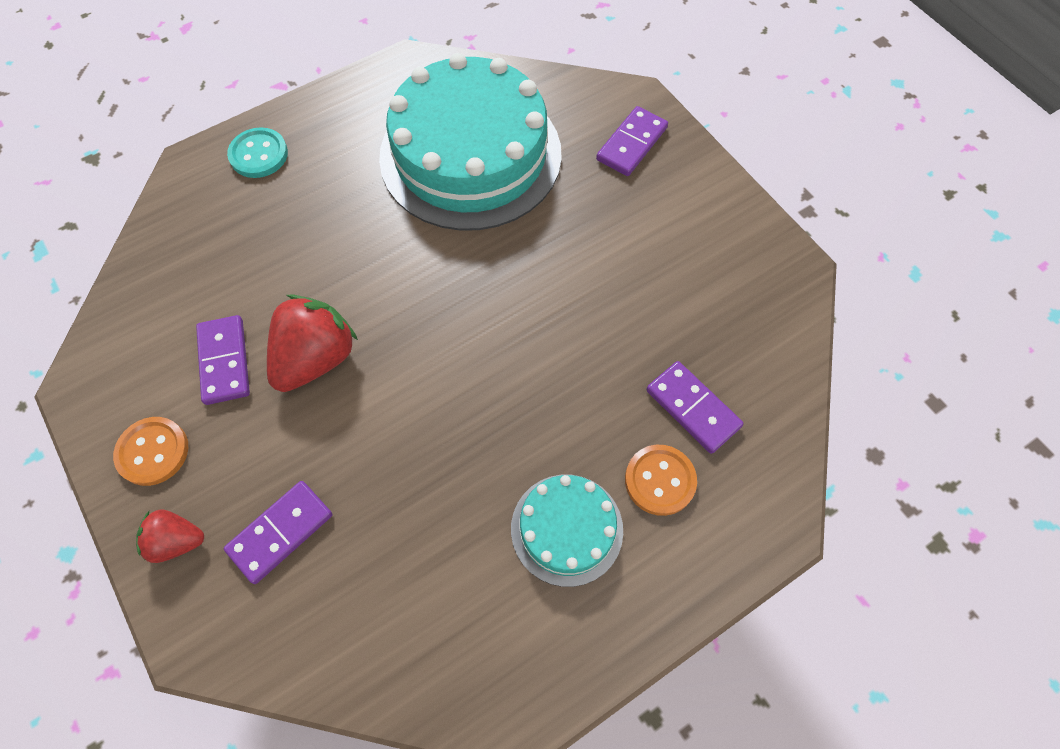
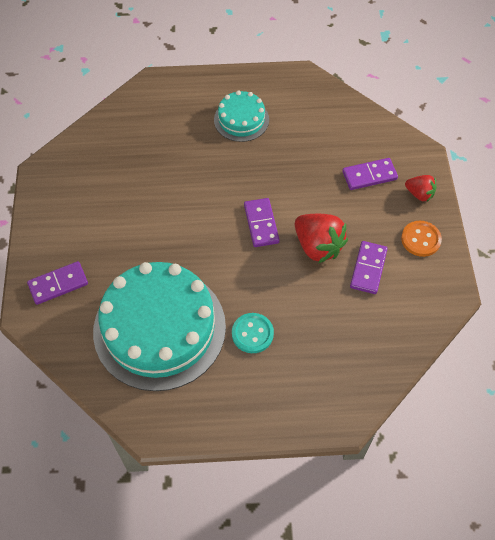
camera: 150 degrees left, 5 degrees down
turquoise button [227,127,288,178] -> turquoise button moved to [232,313,274,353]
red strawberry [267,294,358,392] -> red strawberry turned 105 degrees counterclockwise [295,214,348,263]
orange button [625,445,697,516] -> none
purple domino [646,361,744,454] -> purple domino moved to [244,198,280,247]

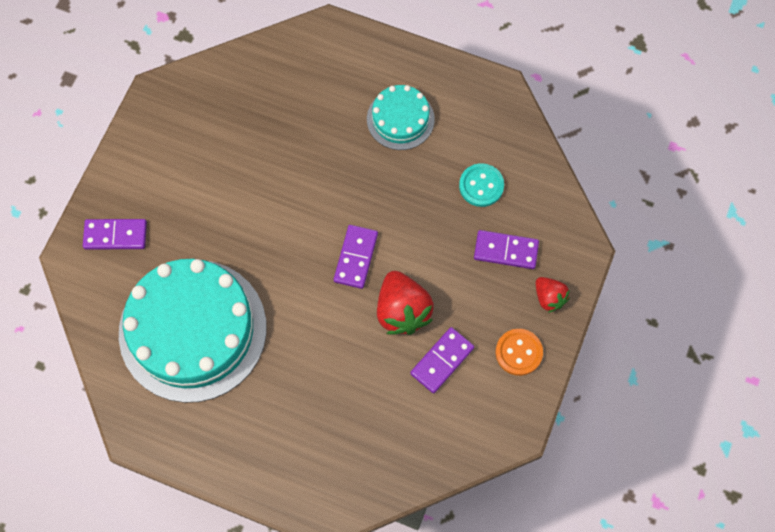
camera: 25 degrees right, 10 degrees up
turquoise button [232,313,274,353] -> turquoise button moved to [459,163,504,207]

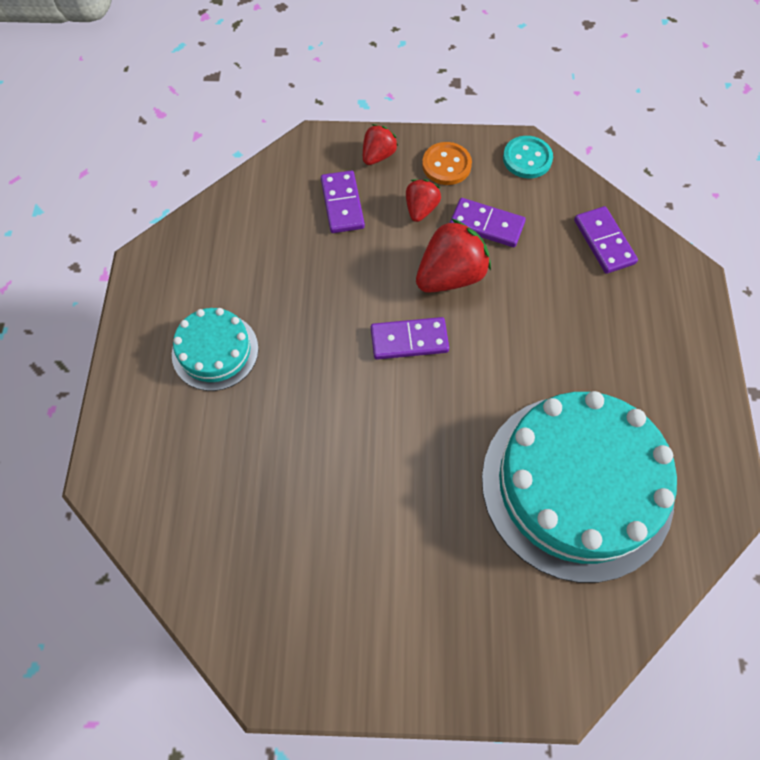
camera: 110 degrees left, 5 degrees down
purple domino [83,219,147,250] -> purple domino moved to [574,206,638,274]
turquoise button [459,163,504,207] -> turquoise button moved to [503,136,553,178]
none -> red strawberry [406,179,441,222]

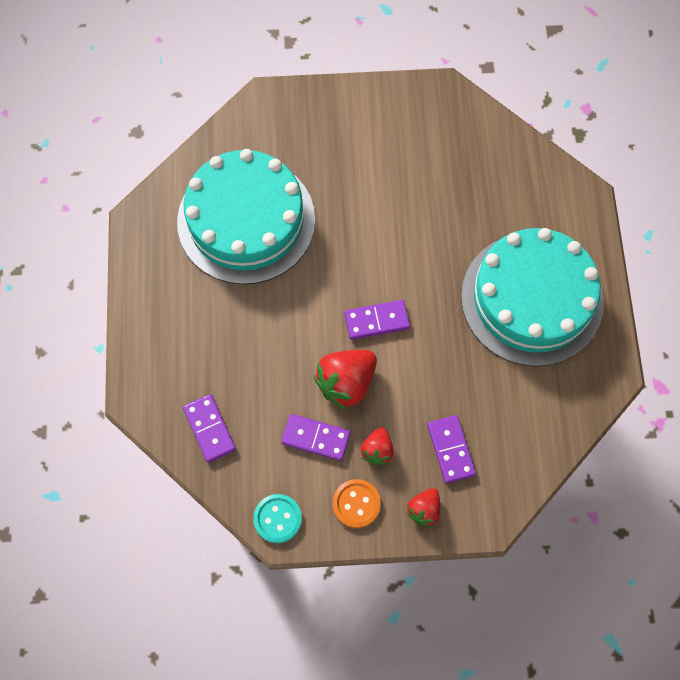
camera: 175 degrees right, 5 degrees up
turquoise cake [172,308,259,391] -> turquoise cake [461,228,604,367], size x2.04

